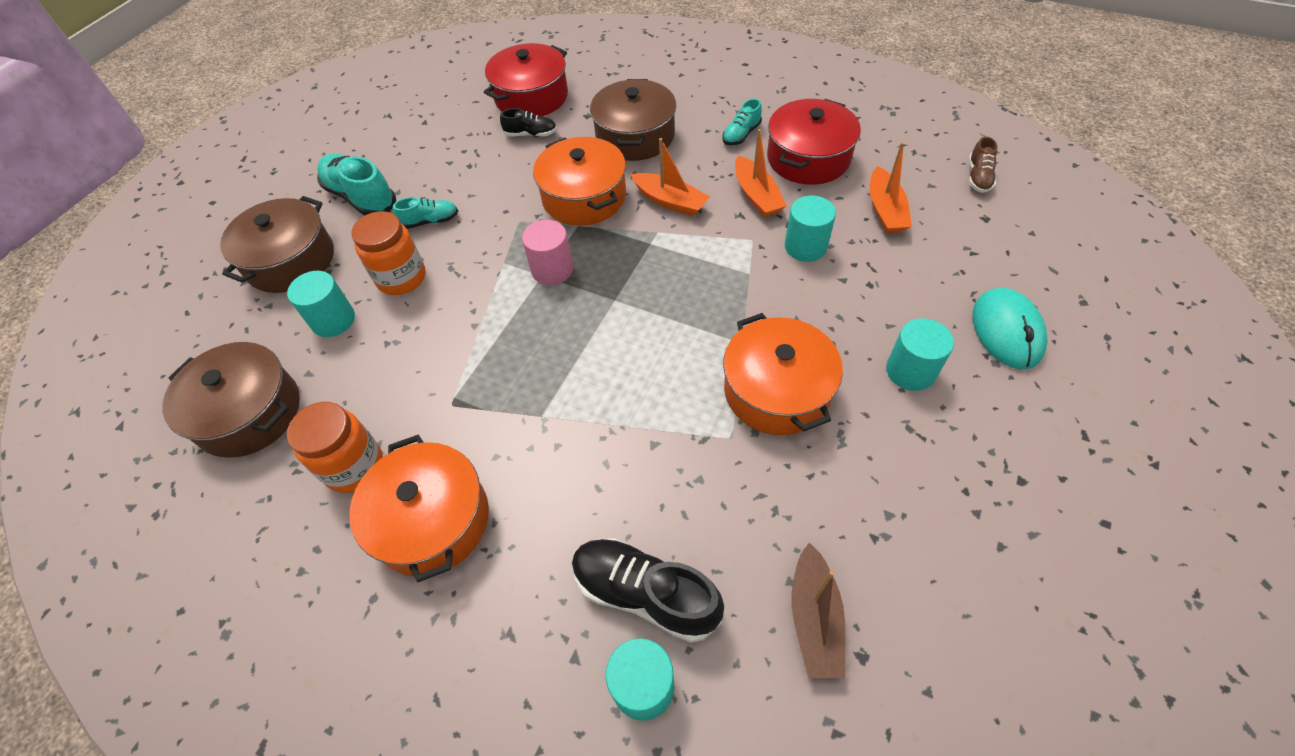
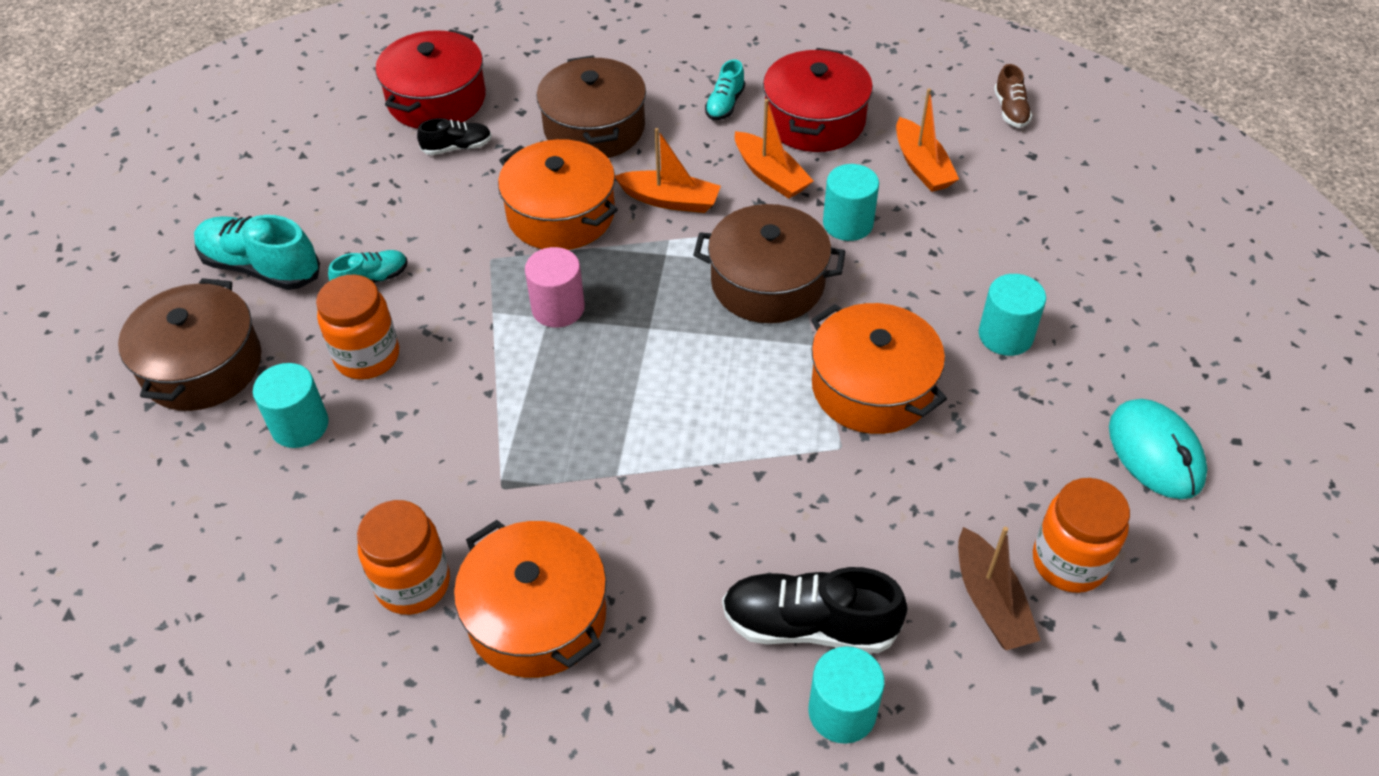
camera: 20 degrees left, 5 degrees down
brown pot [162,342,300,458] -> brown pot moved to [693,204,845,323]
turquoise mouse [972,288,1048,369] -> turquoise mouse moved to [1109,399,1207,499]
none -> orange jar [1033,478,1130,593]

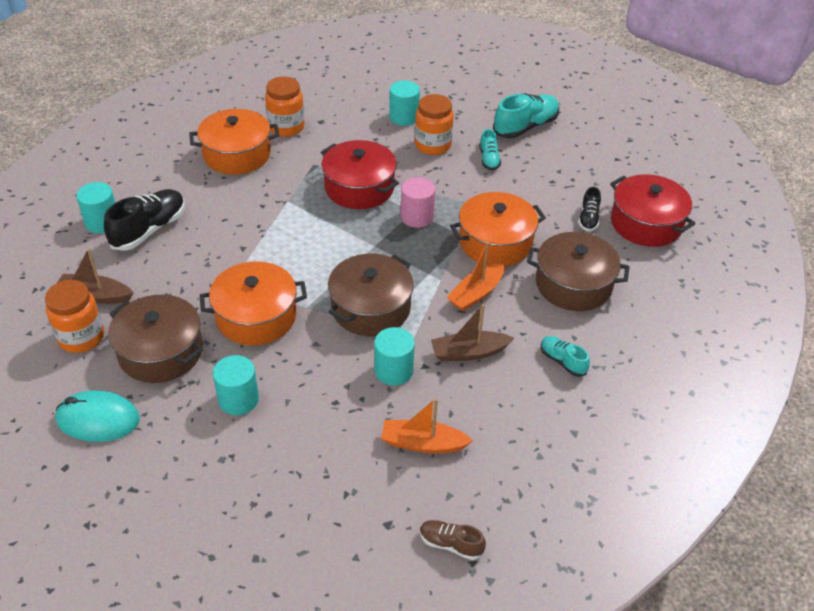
camera: 115 degrees right, 5 degrees down
brown pot [118,278,262,411] -> brown pot moved to [108,295,203,383]
orange boat [735,99,813,199] -> brown boat [431,304,514,361]
red pot [763,48,873,152] -> red pot moved to [321,140,399,209]

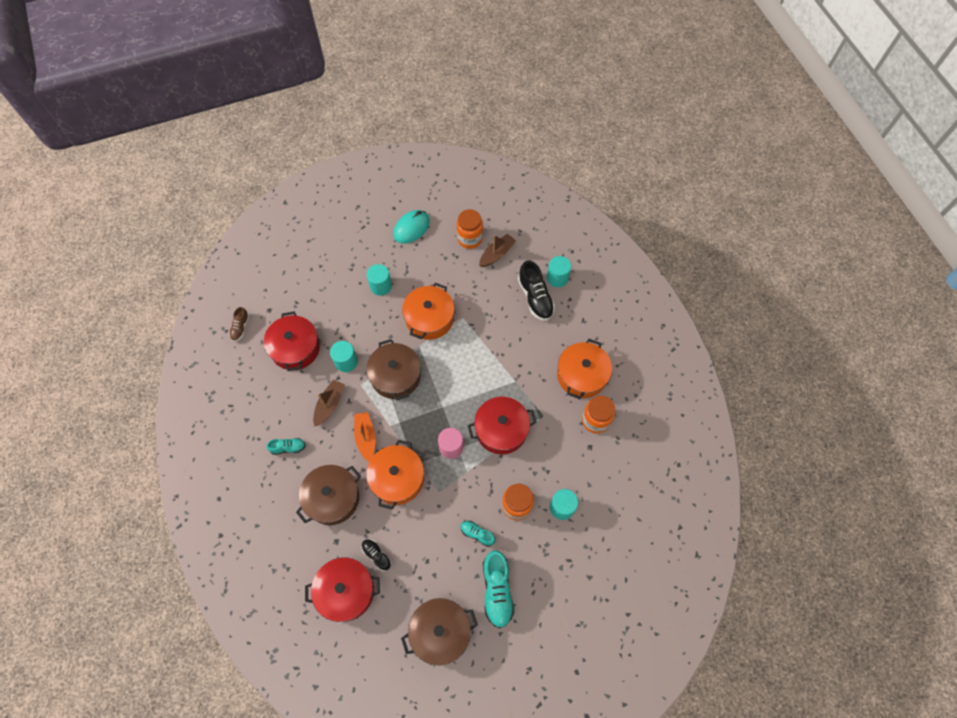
camera: 125 degrees right, 20 degrees up
brown pot [108,295,203,383] -> brown pot moved to [401,598,478,666]
orange boat [381,398,473,453] -> red pot [264,311,320,371]
brown shoe [420,520,486,560] -> brown shoe turned 135 degrees clockwise [229,307,249,341]

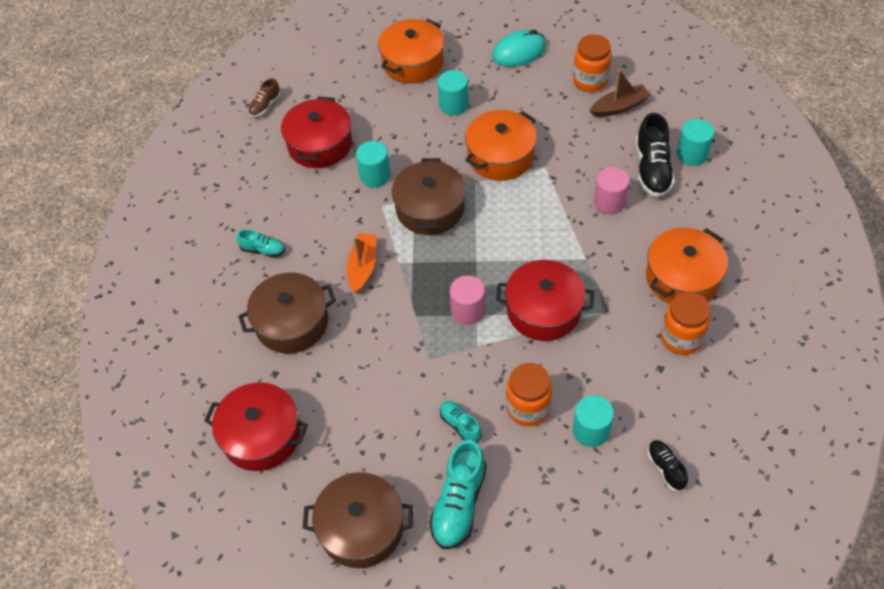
camera: 25 degrees right, 10 degrees down
brown boat [313,380,345,427] -> none
black shoe [362,539,391,571] -> black shoe moved to [648,440,688,491]
orange pot [366,440,424,510] -> orange pot moved to [378,19,444,84]
none -> pink cylinder [594,167,630,215]

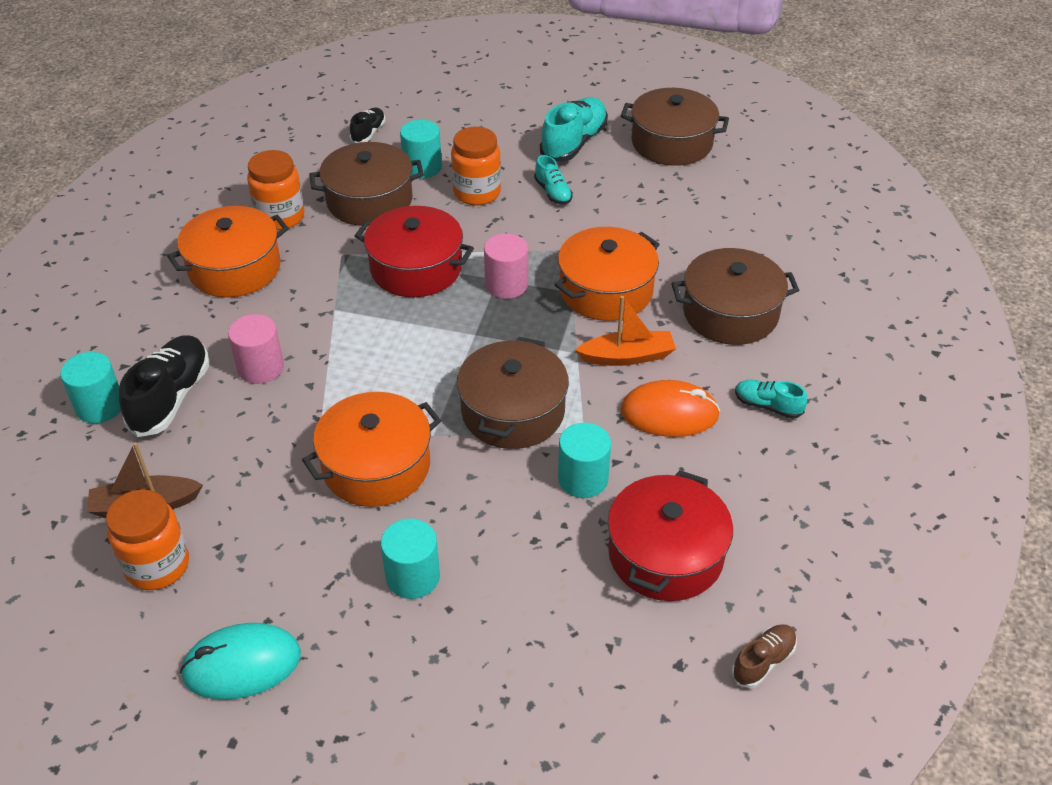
camera: 170 degrees left, 10 degrees down
red pot [204,382,308,471] -> none
orange boat [347,233,377,294] -> orange boat turned 120 degrees counterclockwise [575,296,676,366]
orange pot [378,19,444,84] -> orange pot moved to [554,227,660,321]
black shoe [648,440,688,491] -> black shoe turned 150 degrees counterclockwise [350,108,385,143]
none -> brown pot [309,142,424,226]
none -> orange mouse [620,380,720,437]

